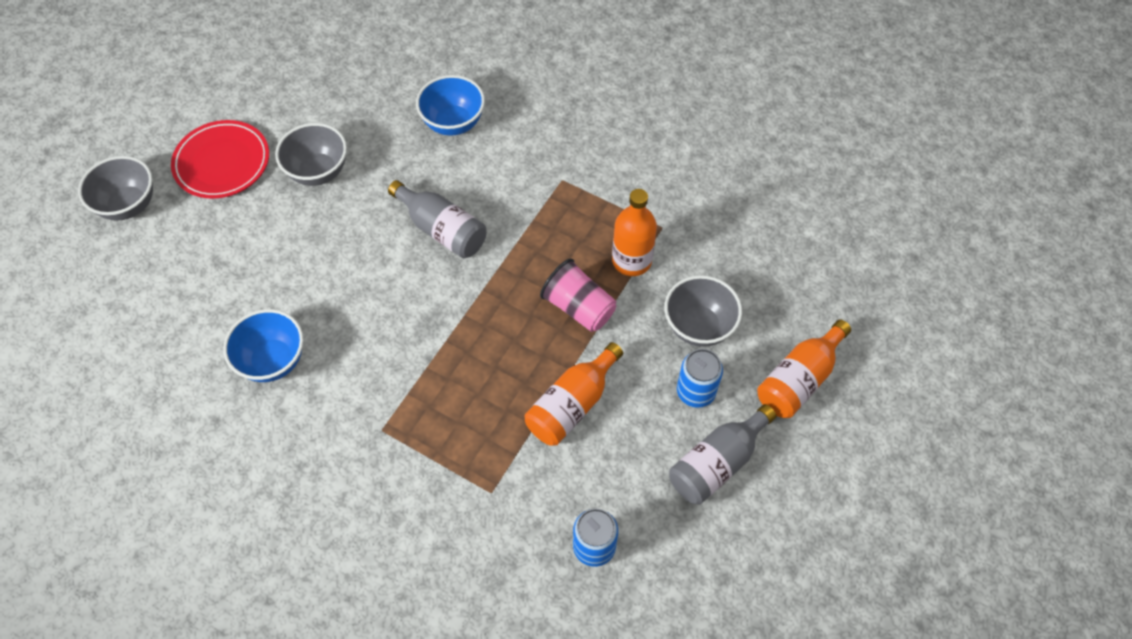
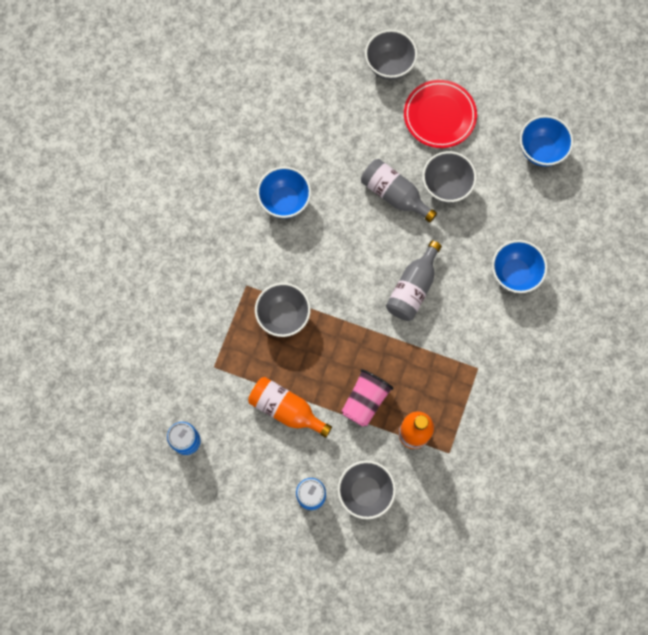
camera: 80 degrees right, 15 degrees up
grey bottle [669,404,776,505] -> grey bottle moved to [361,159,437,223]
orange bottle [757,320,851,418] -> none
none -> grey bowl [255,283,311,337]
none -> blue bowl [520,115,573,166]

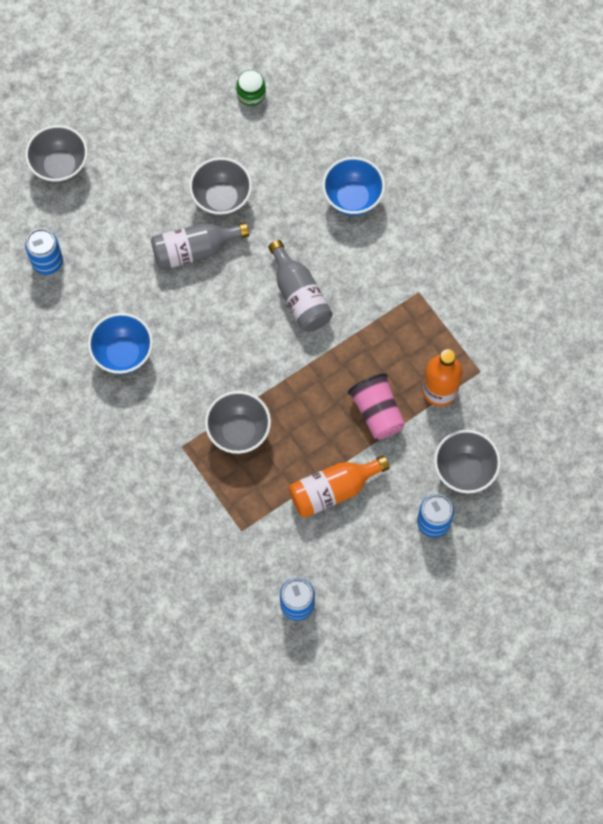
camera: 55 degrees left, 5 degrees down
red plate [404,80,477,148] -> none
blue bowl [520,115,573,166] -> green jar [236,70,266,106]
none -> blue can [25,229,63,275]

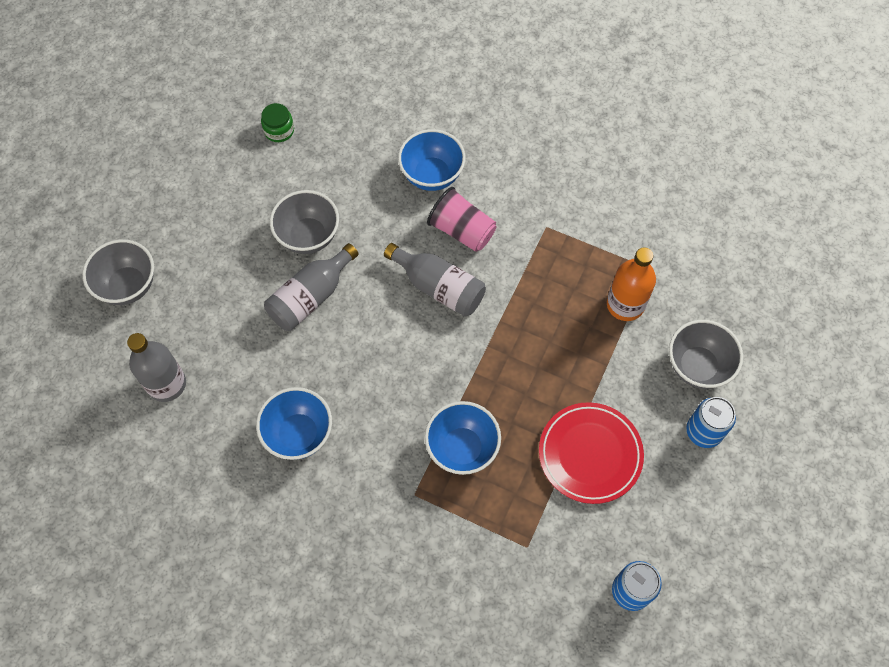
camera: 30 degrees left, 5 degrees down
blue can [25,229,63,275] -> grey bottle [127,333,186,402]
grey bowl [205,391,271,454] -> blue bowl [425,401,501,475]
orange bottle [289,455,390,518] -> red plate [539,402,644,504]
pink cup [348,373,405,439] -> pink cup moved to [427,187,496,252]

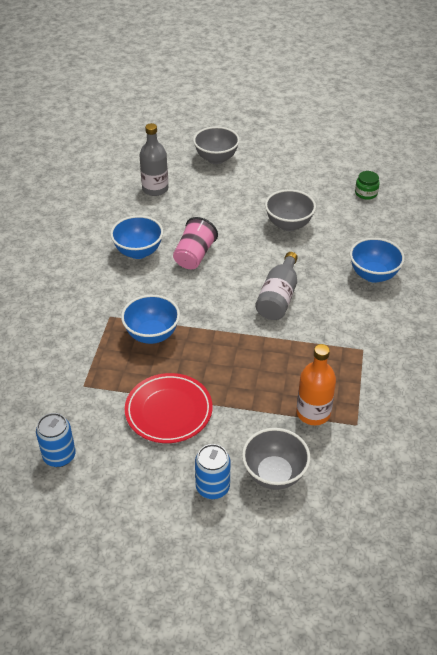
camera: 75 degrees right, 20 degrees down
grey bottle [264,243,359,331] -> none
pink cup [427,187,496,252] -> pink cup moved to [173,217,218,269]

